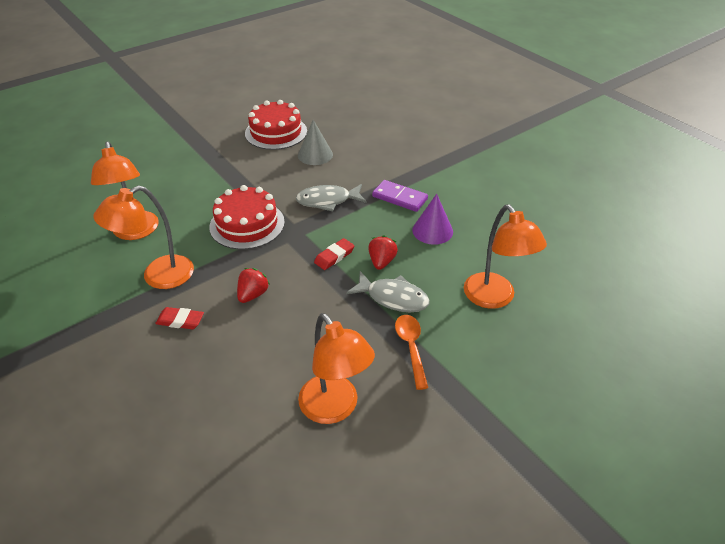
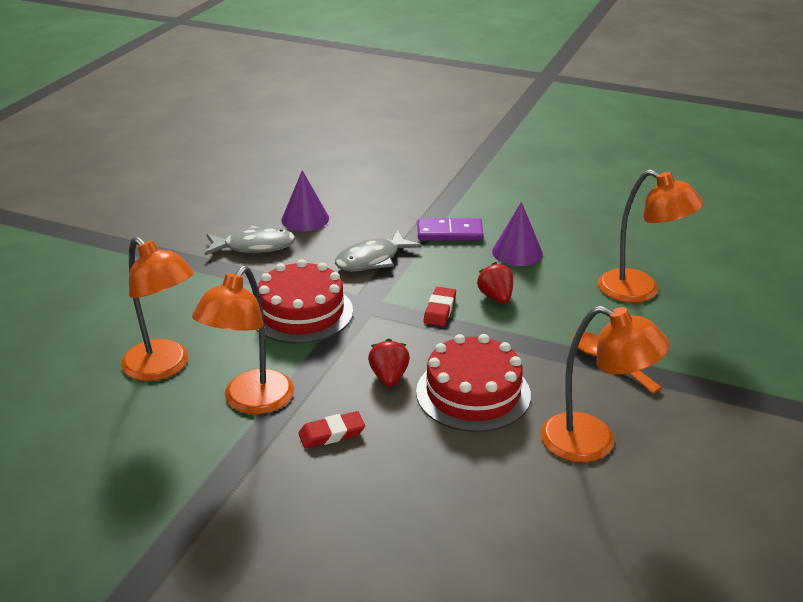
camera: 30 degrees left, 10 degrees down
red cake [245,100,307,150] -> red cake moved to [416,334,531,432]
grey cone [298,120,333,165] -> purple cone [281,170,329,231]
grey fish [346,271,430,312] -> grey fish moved to [205,226,295,255]

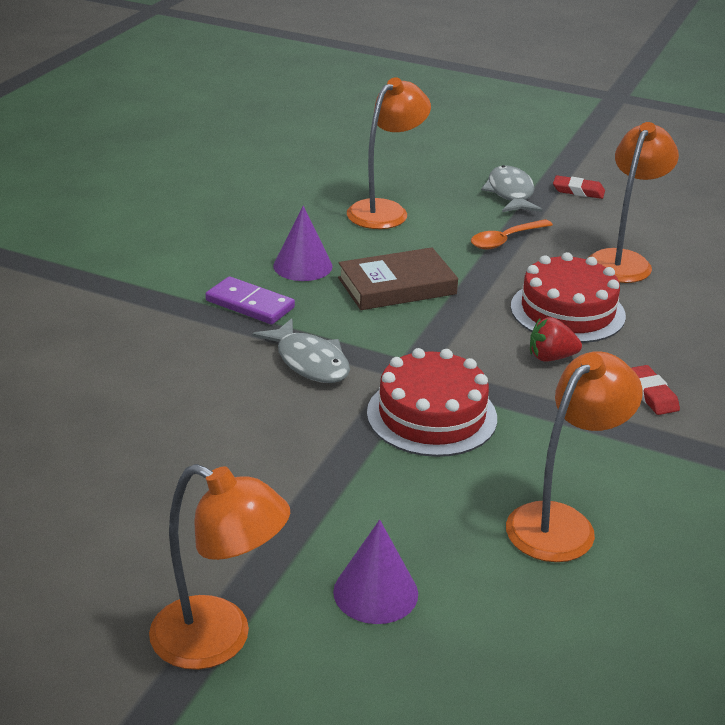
camera: 90 degrees left, 0 degrees up
orange lamp [192,266,294,414] -> orange lamp moved to [149,464,290,670]
grey fish [205,226,295,255] -> grey fish moved to [481,165,543,212]
purple cone [281,170,329,231] -> purple cone moved to [333,520,418,624]
purple domino [417,218,484,240] -> purple domino turned 60 degrees counterclockwise [205,276,295,324]
red eraser [424,287,456,326] -> red eraser moved to [553,175,605,199]
red strawberry [476,262,513,304] -> brown book [338,247,458,310]

